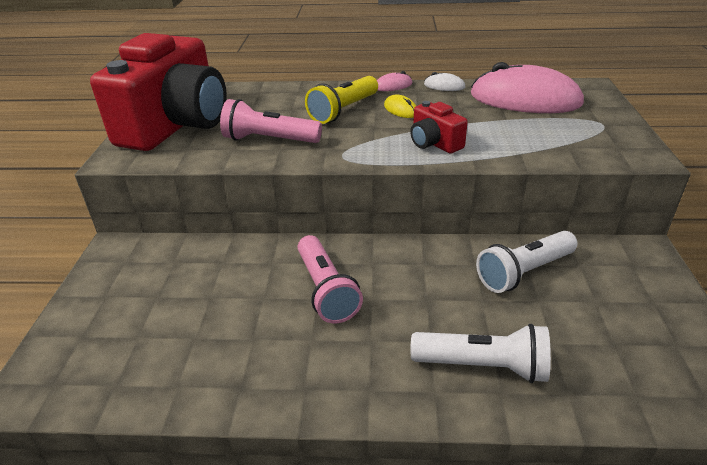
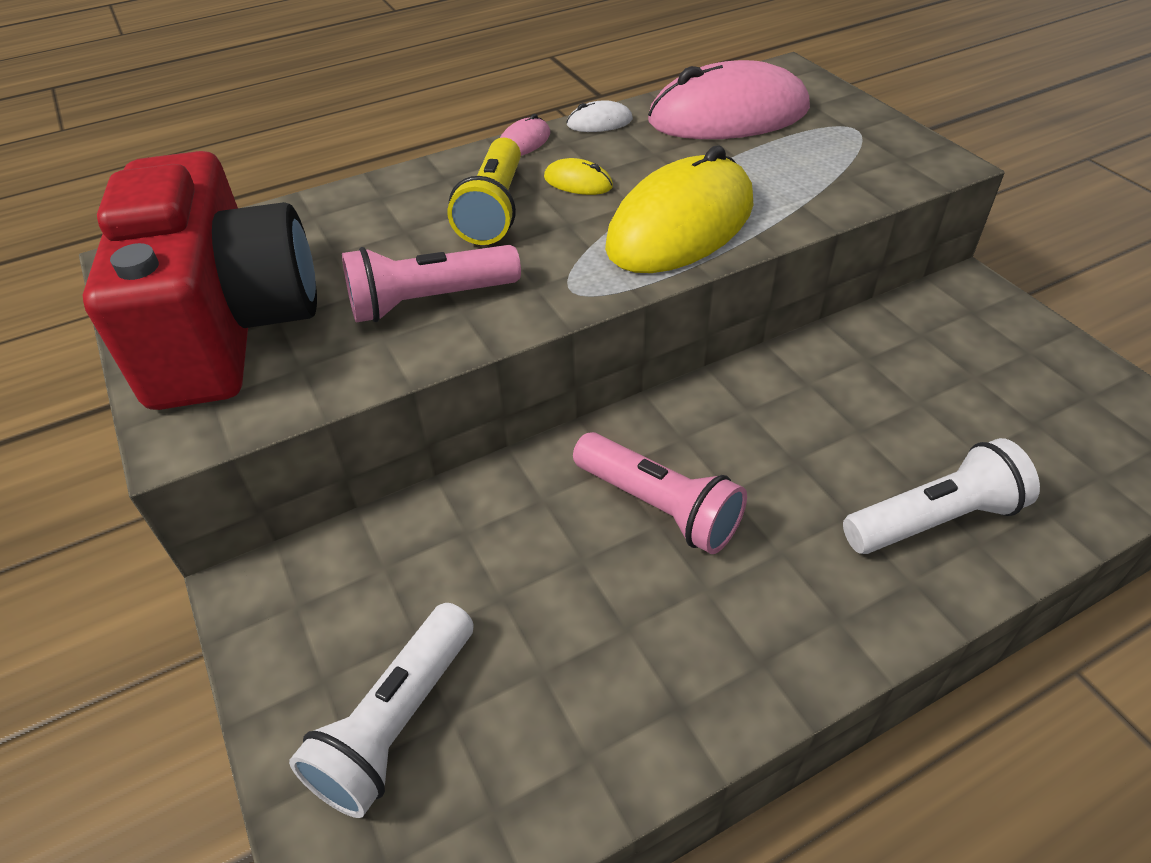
camera: 30 degrees left, 10 degrees up
red camera [410,101,468,154] -> yellow mouse [605,145,754,273]
white flashlight [476,231,577,293] -> white flashlight moved to [289,603,474,818]

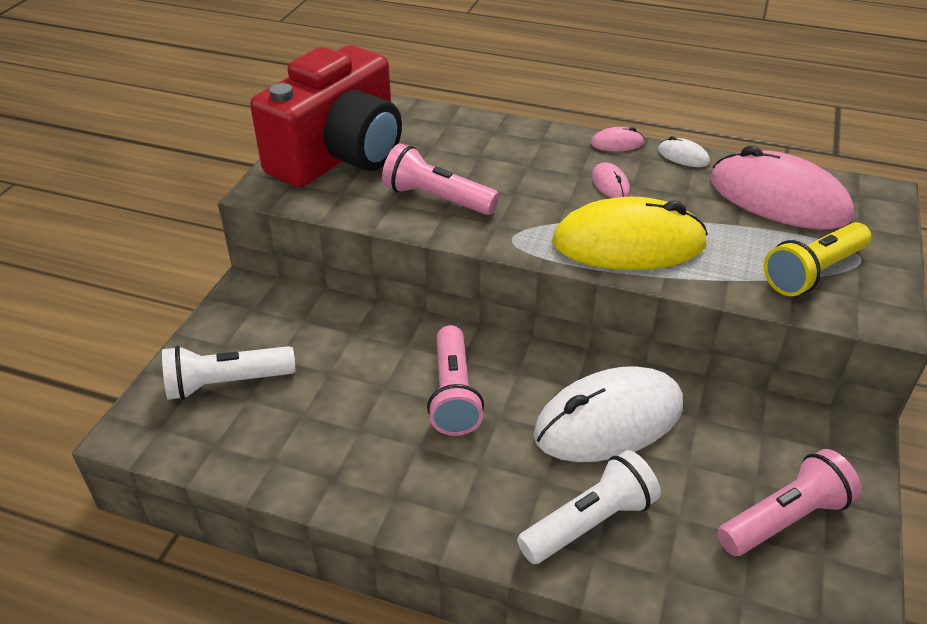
camera: 45 degrees right, 5 degrees down
yellow flashlight [448,138,521,245] -> yellow flashlight moved to [764,222,871,296]
yellow mouse [544,158,613,195] -> pink mouse [592,163,630,198]
white flashlight [843,438,1040,554] -> white flashlight turned 60 degrees counterclockwise [517,450,661,564]
none -> white mouse [533,366,683,462]
none -> pink flashlight [717,449,862,556]

